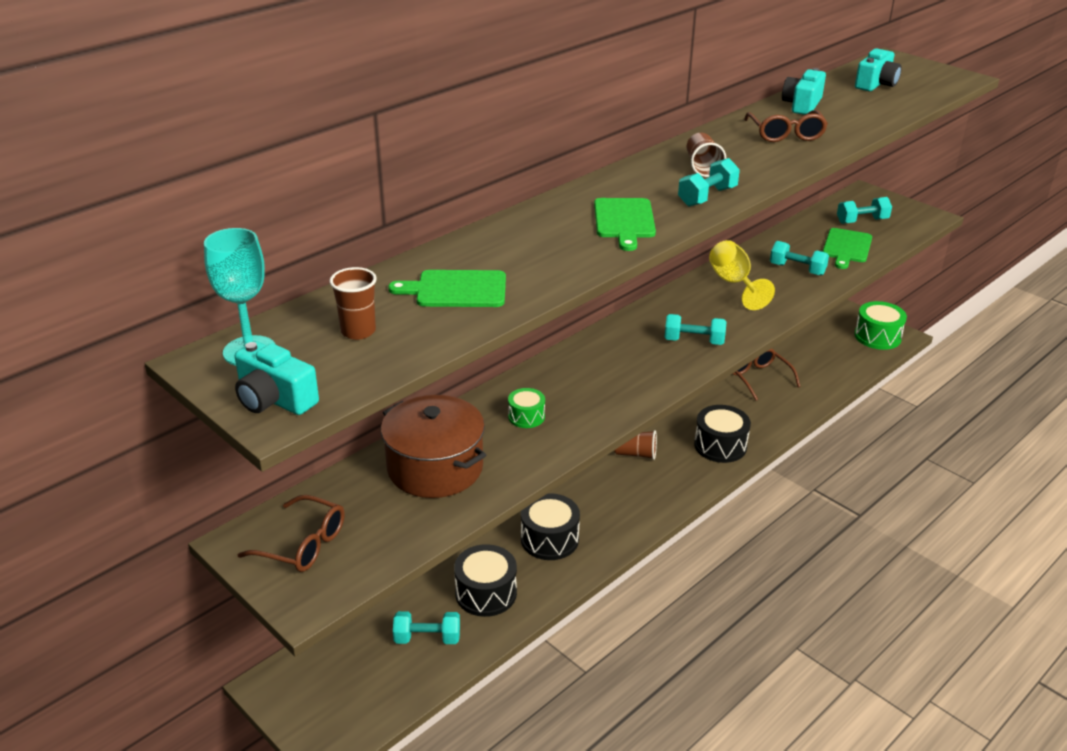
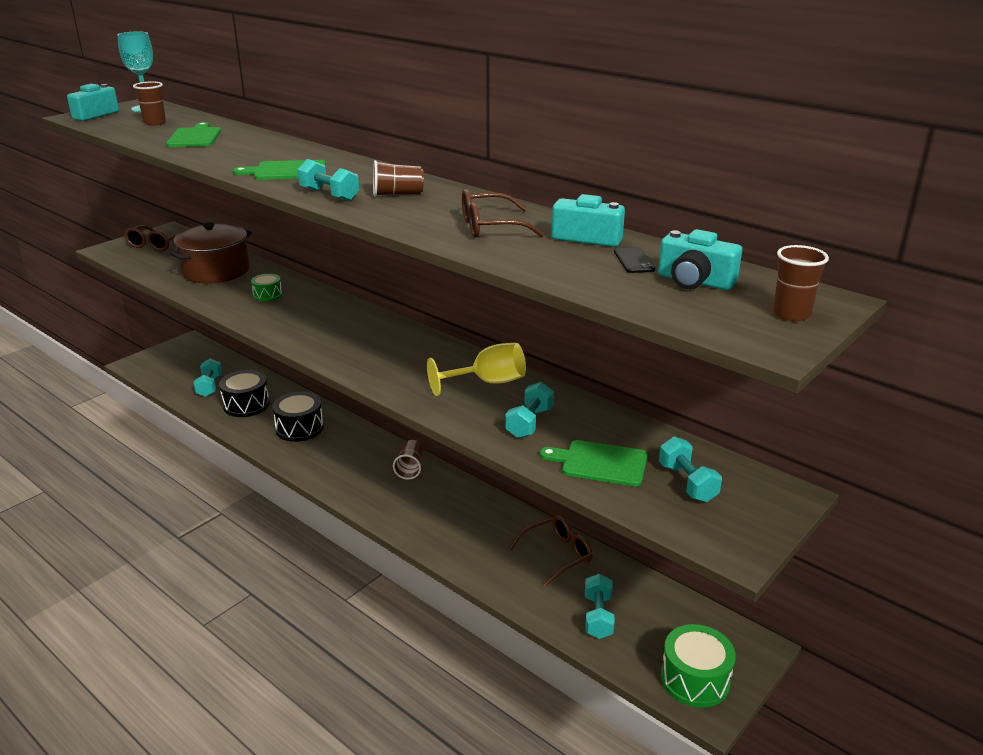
camera: 85 degrees right, 5 degrees down
turquoise dumbbell [664,314,727,345] -> turquoise dumbbell moved to [585,574,615,639]
black drum [694,405,751,463] -> none
none -> black phone [614,247,655,273]
none -> brown cup [773,245,829,322]

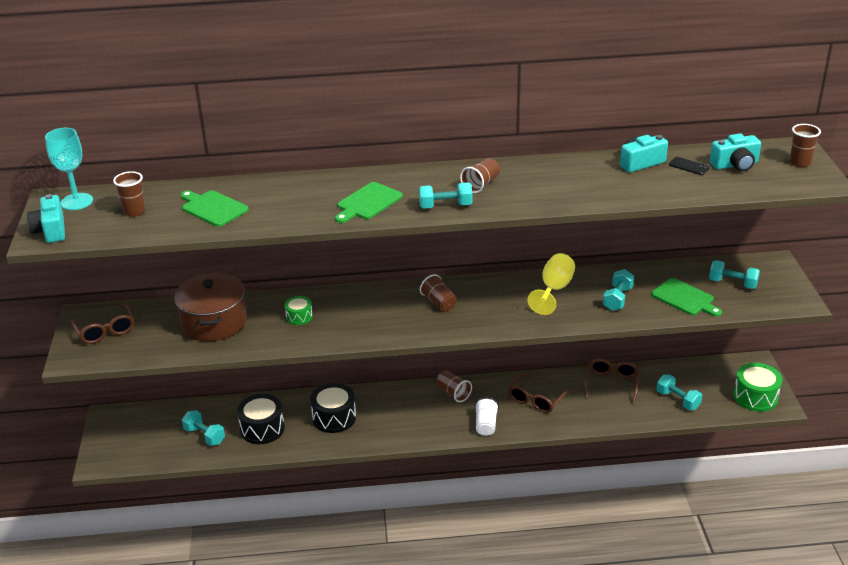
camera: 45 degrees left, 5 degrees up
brown glasses [462,189,544,238] -> brown glasses moved to [508,373,570,413]
turquoise dumbbell [505,382,554,438] -> turquoise dumbbell turned 45 degrees clockwise [603,269,634,311]
green cutting board [540,440,647,486] -> green cutting board turned 105 degrees counterclockwise [651,278,722,317]
none -> brown cup [420,274,457,312]
none -> white cup [475,397,499,436]

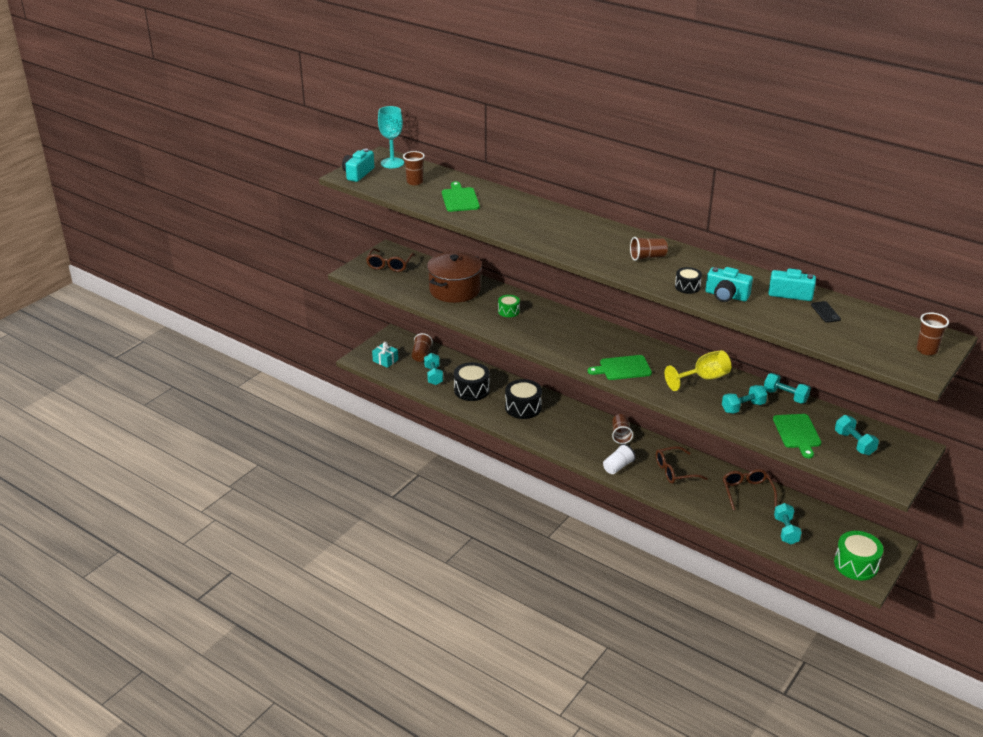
camera: 40 degrees right, 0 degrees up
green cutting board [335,182,403,223] -> green cutting board moved to [588,355,652,380]
turquoise dumbbell [419,182,473,209] -> turquoise dumbbell moved to [764,373,811,403]
brown cup [420,274,457,312] -> brown cup moved to [412,333,433,362]
brown glasses [585,359,639,404] -> brown glasses turned 60 degrees counterclockwise [723,469,777,510]
turquoise camera [710,134,761,172] -> turquoise camera moved to [705,267,753,302]
none -> turquoise gift [372,342,398,368]
none -> black drum [675,267,702,294]

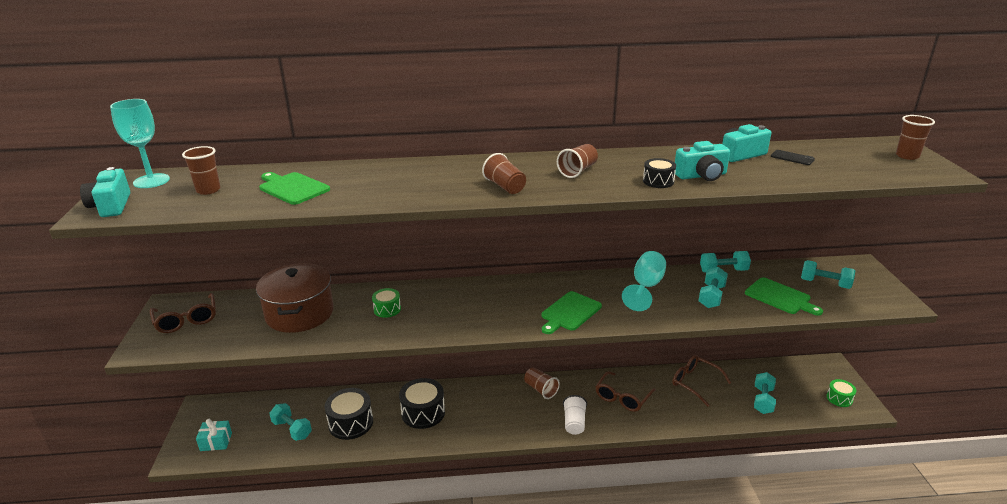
camera: 40 degrees left, 5 degrees down
brown cup [412,333,433,362] -> brown cup moved to [482,153,526,194]
yellow goblet [665,350,731,391] -> turquoise goblet [622,251,666,311]
turquoise dumbbell [774,503,802,544] -> turquoise dumbbell turned 60 degrees clockwise [754,372,776,414]
green drum [834,531,884,580] -> green drum [826,379,856,407], size x0.57

